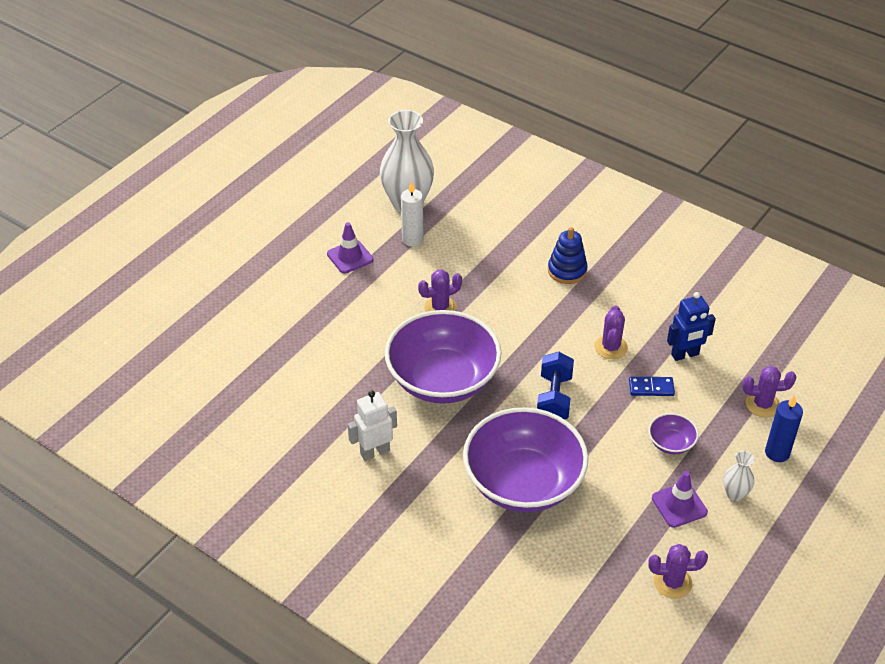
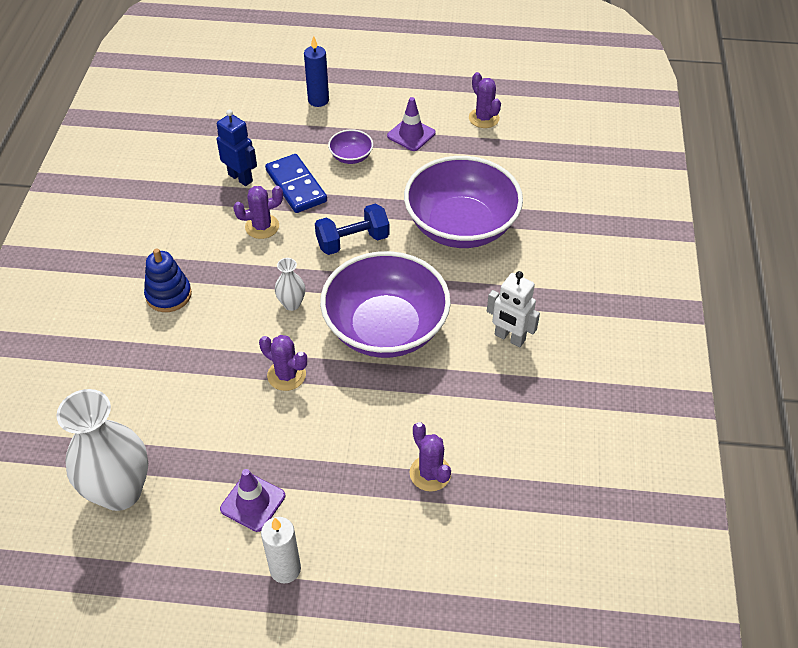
camera: 120 degrees left, 5 degrees up
white candle [401,181,424,247] -> white candle moved to [261,517,301,584]
blue domino [629,377,675,396] -> blue domino [265,154,327,213], size x1.70
white vase [723,451,755,501] -> white vase moved to [275,258,305,311]
purple cactus [742,366,796,417] -> purple cactus moved to [410,422,451,492]

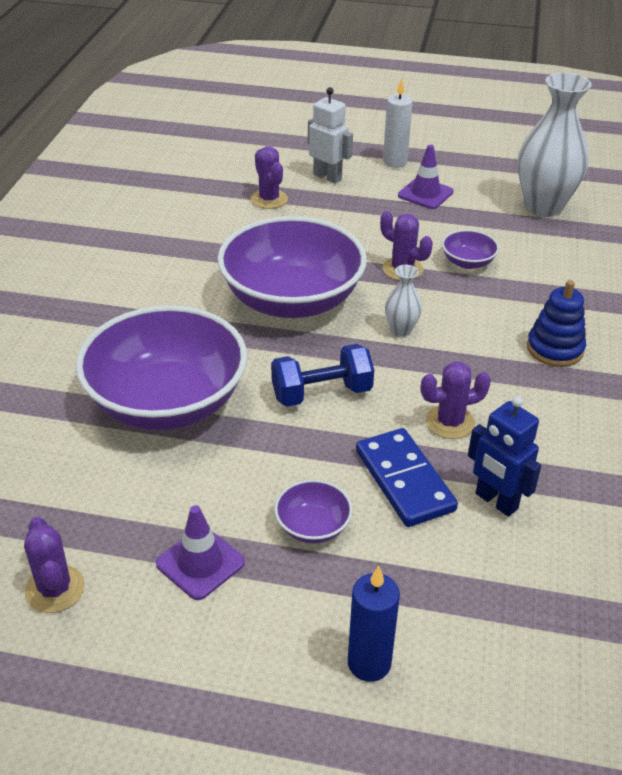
camera: 175 degrees left, 10 degrees down
white robot [487,271,540,347] -> white robot moved to [308,87,353,184]
none -> purple bowl [442,230,499,269]

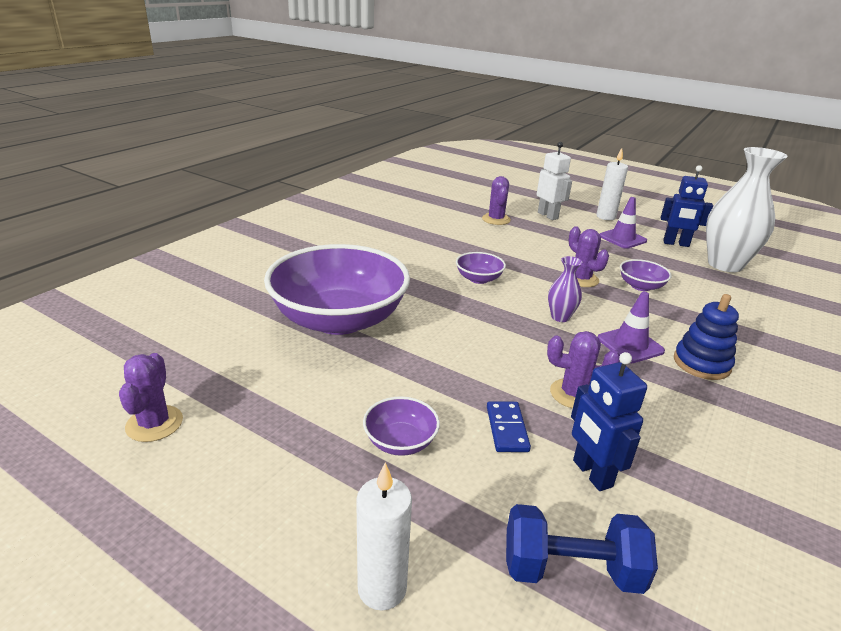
camera: 20 degrees right, 10 degrees down
purple traffic cone [156,505,245,600] -> purple traffic cone moved to [598,292,665,363]
purple bowl [217,216,367,318] -> purple bowl [456,252,506,284], size x0.41
blue dumbbell [271,344,374,407] -> blue dumbbell moved to [506,504,658,594]
blue candle [348,565,400,682] -> white candle [356,462,412,611]
blue domino [356,428,458,527] -> blue domino [487,401,531,452], size x0.59
white vase [385,265,422,336] -> purple vase [548,256,583,322]
none -> blue robot [661,165,713,247]

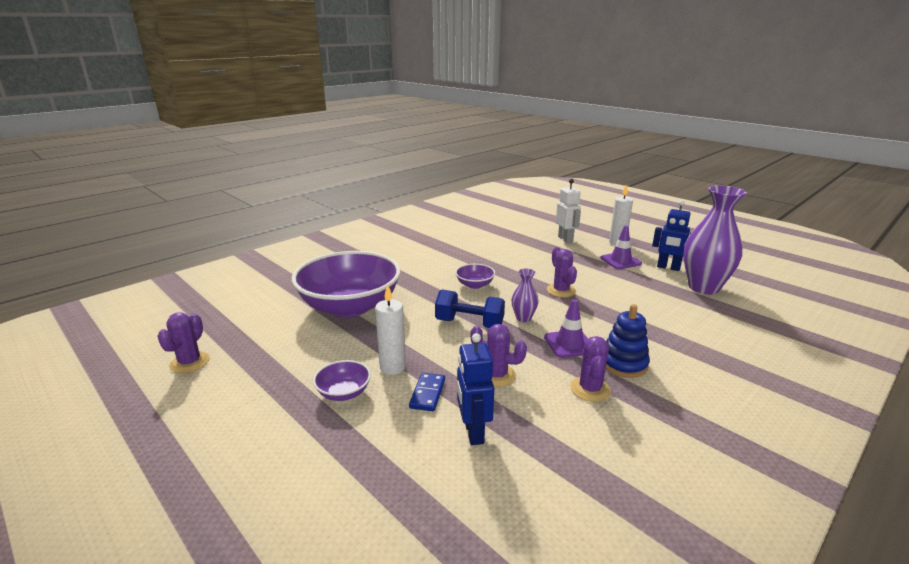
camera: 15 degrees right, 5 degrees down
white candle [356,462,412,611] -> white candle moved to [375,284,406,375]
purple cactus [482,176,511,225] -> purple cactus moved to [570,336,611,402]
blue dumbbell [506,504,658,594] -> blue dumbbell moved to [435,290,505,328]
purple bowl [620,259,672,291] -> none
white vase [706,147,788,272] -> purple vase [683,185,747,294]

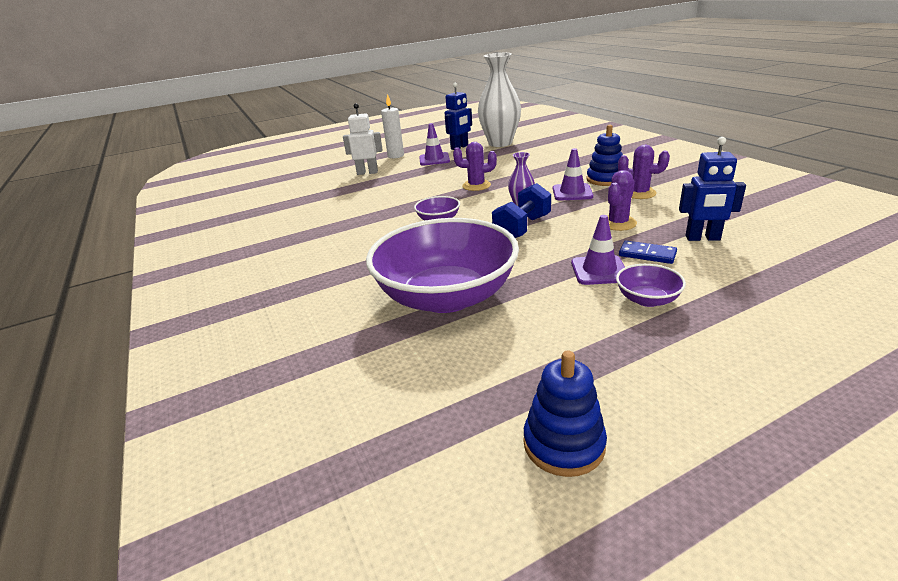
camera: 70 degrees left, 5 degrees up
purple cactus [157,312,210,373] -> blue stacking toy [523,351,607,477]
white candle [375,284,406,375] -> purple traffic cone [571,215,625,285]
purple vase [683,185,747,294] -> white vase [478,53,521,147]

